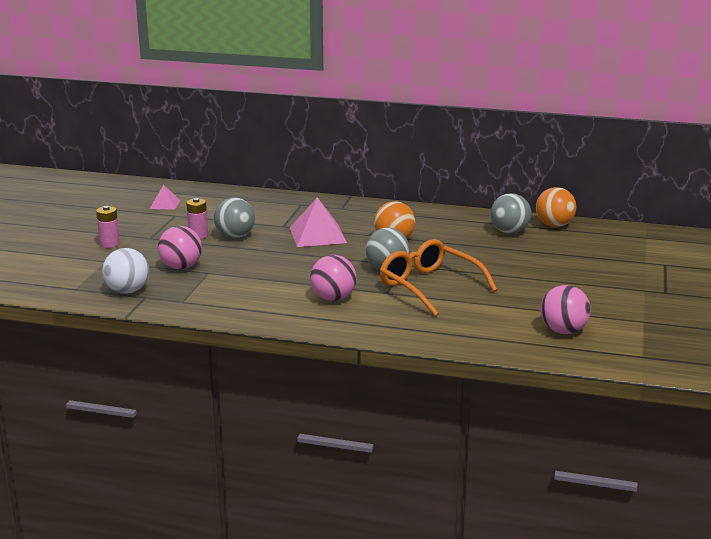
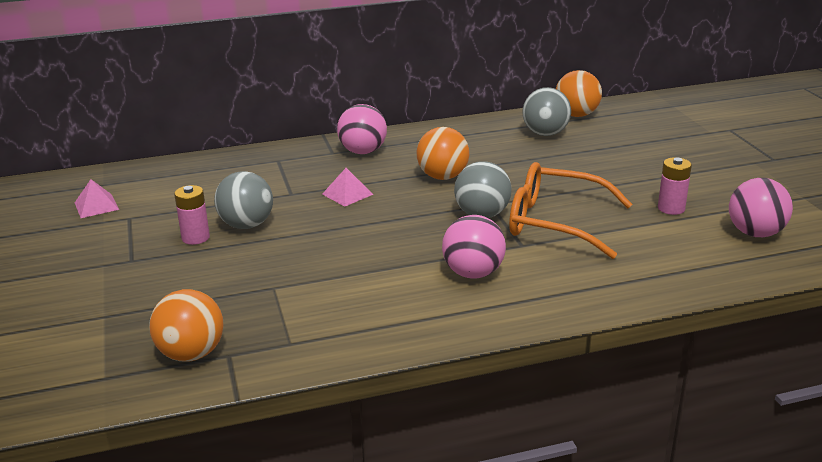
camera: 30 degrees left, 5 degrees up
pink battery [96,206,120,248] -> pink battery moved to [658,157,692,215]
white ball [102,248,149,294] -> orange ball [149,289,224,361]
pink ball [158,226,202,269] -> pink ball moved to [337,104,387,154]
pink pyramid [290,197,347,247] -> pink pyramid [322,168,373,207], size x0.55

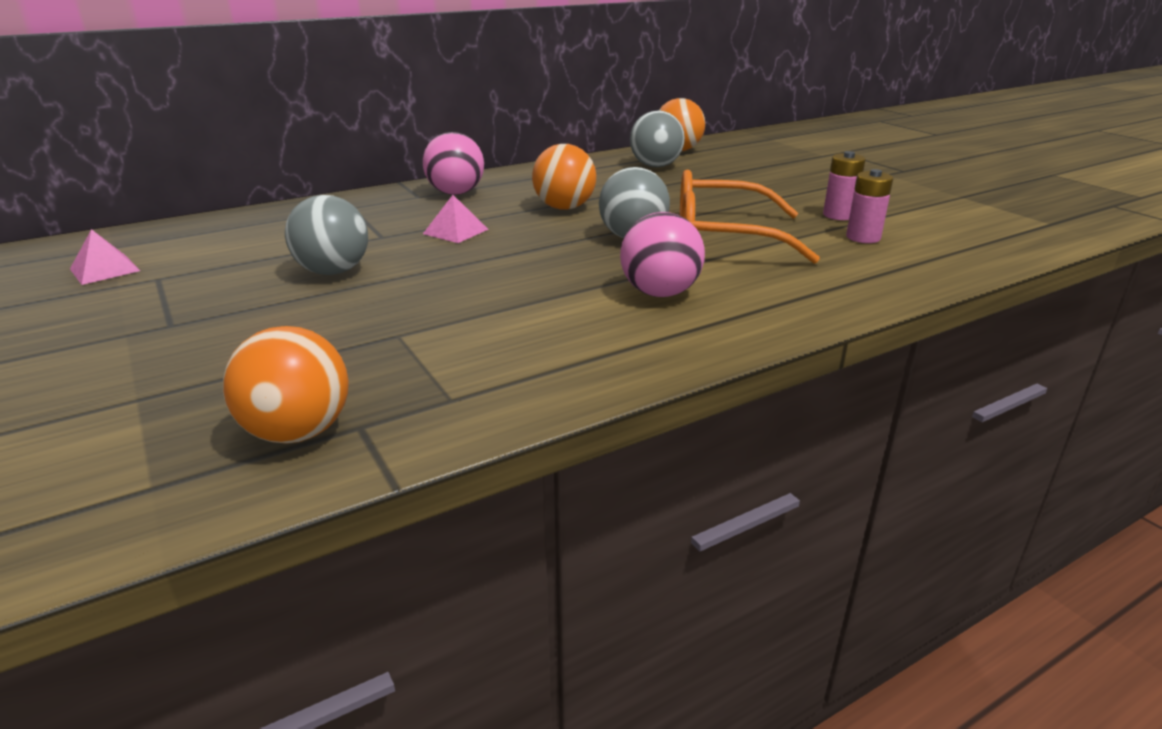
camera: 15 degrees left, 0 degrees up
pink battery [174,185,210,245] -> pink battery moved to [846,169,893,243]
pink ball [729,178,793,237] -> none

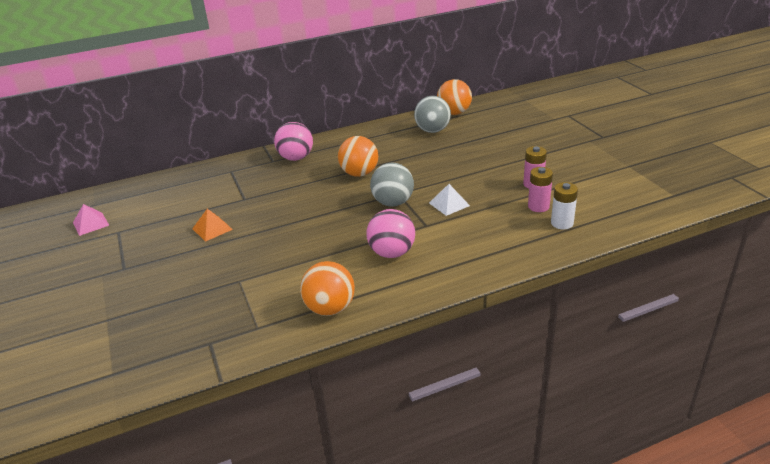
camera: 10 degrees right, 5 degrees up
orange ball [223,326,349,444] -> orange ball moved to [300,261,355,316]
grey ball [285,195,368,275] -> orange pyramid [192,209,233,242]
pink pyramid [423,195,489,243] -> none
orange glasses [680,169,820,264] -> white pyramid [429,184,470,216]
none -> white battery [551,182,578,229]

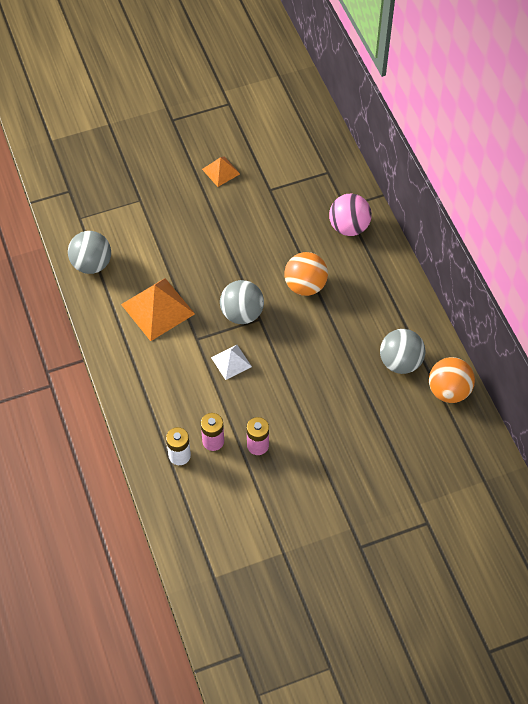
camera: 90 degrees right, 25 degrees up
pink pyramid [73,204,109,236] -> none
orange ball [300,261,355,316] -> grey ball [68,231,111,274]
pink ball [367,209,415,258] -> orange pyramid [121,278,195,341]

